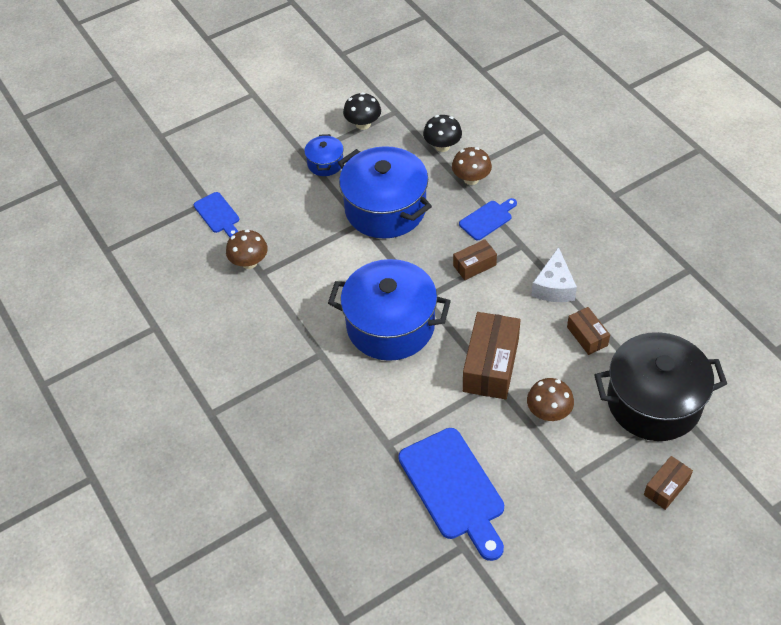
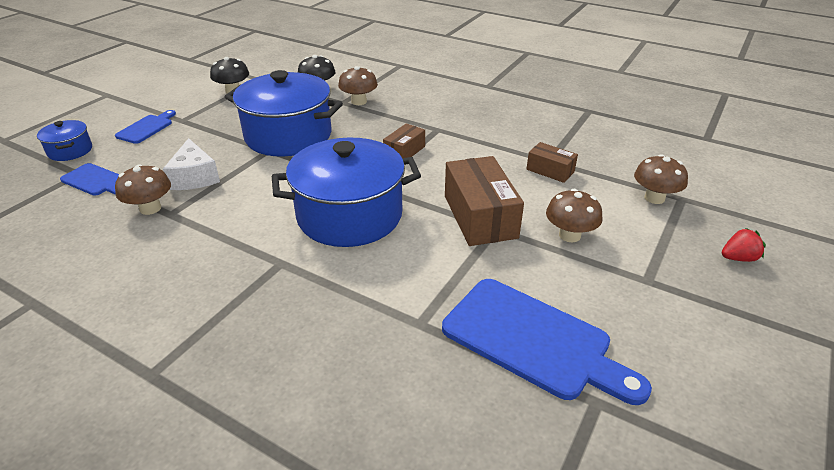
camera: 30 degrees left, 15 degrees down
blue pot [304,134,344,176] -> blue pot moved to [37,120,92,161]
blue cutting board [459,198,517,240] -> blue cutting board moved to [115,110,176,144]
white cheese [531,247,577,302] -> white cheese moved to [163,138,220,190]
black pot [594,332,727,441] -> brown mushroom [634,154,688,204]
brown box [644,456,693,510] -> red strawberry [722,228,766,262]

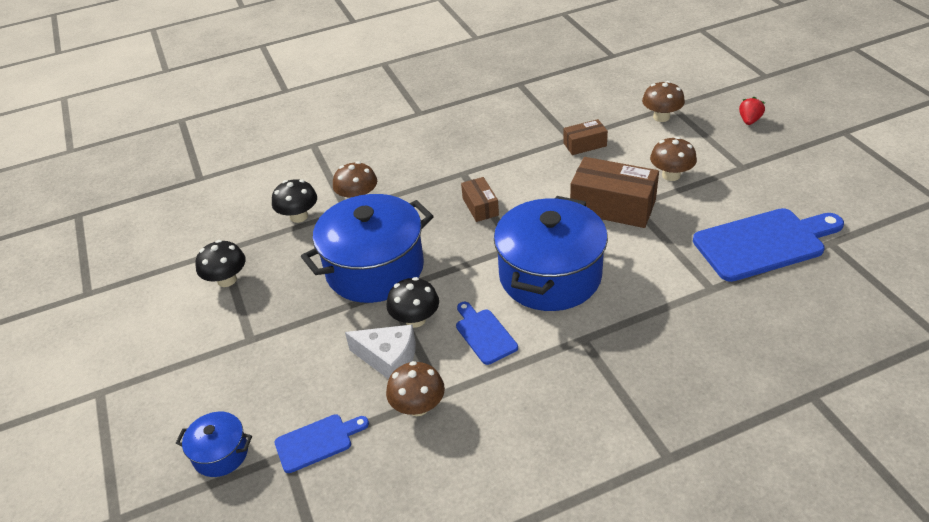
camera: 50 degrees left, 5 degrees up
blue cutting board [115,110,176,144] -> blue cutting board moved to [456,302,518,365]
none -> black mushroom [386,277,439,328]

